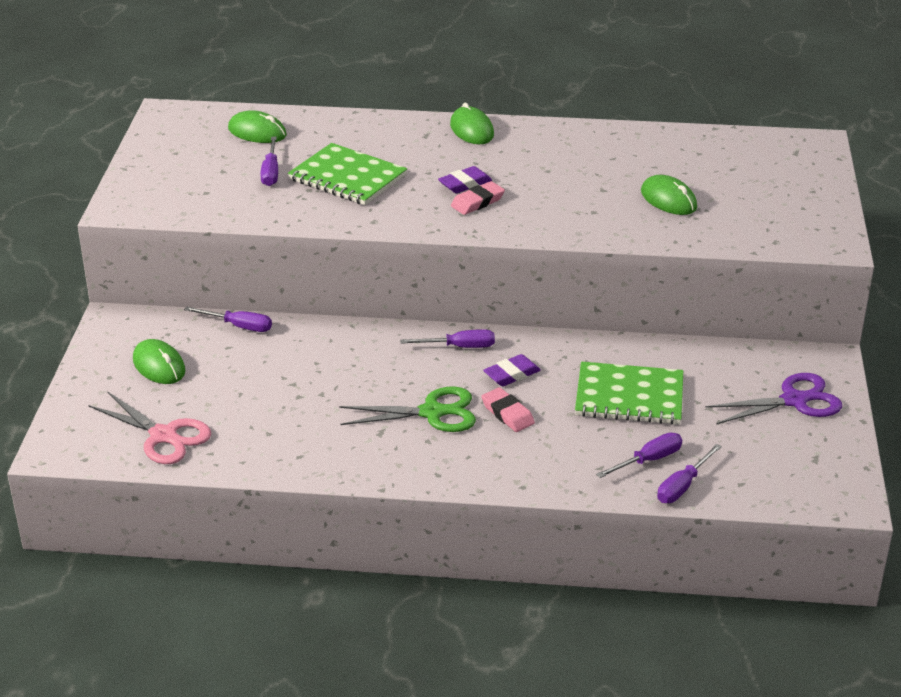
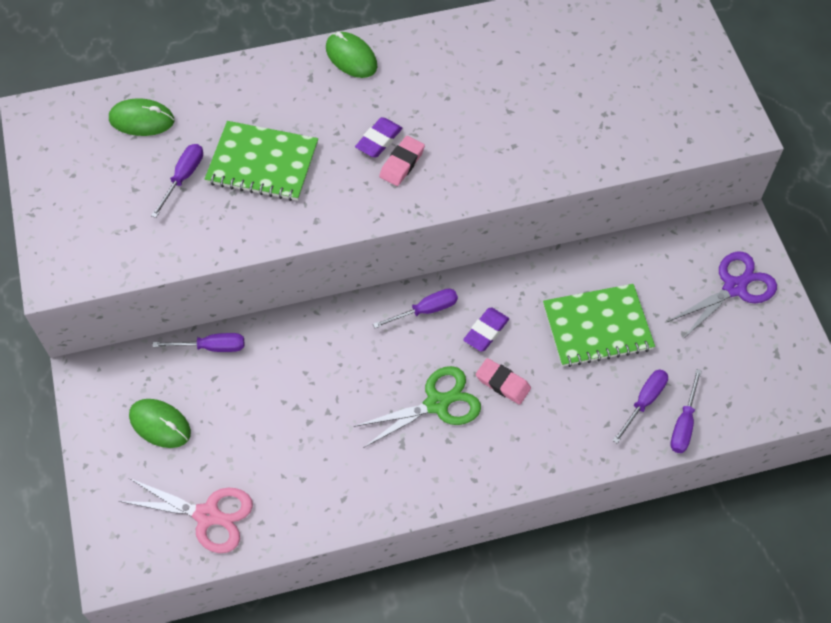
camera: 20 degrees left, 25 degrees up
purple screwdriver [260,137,278,186] -> purple screwdriver turned 135 degrees counterclockwise [151,144,203,218]
green mouse [641,175,697,215] -> none

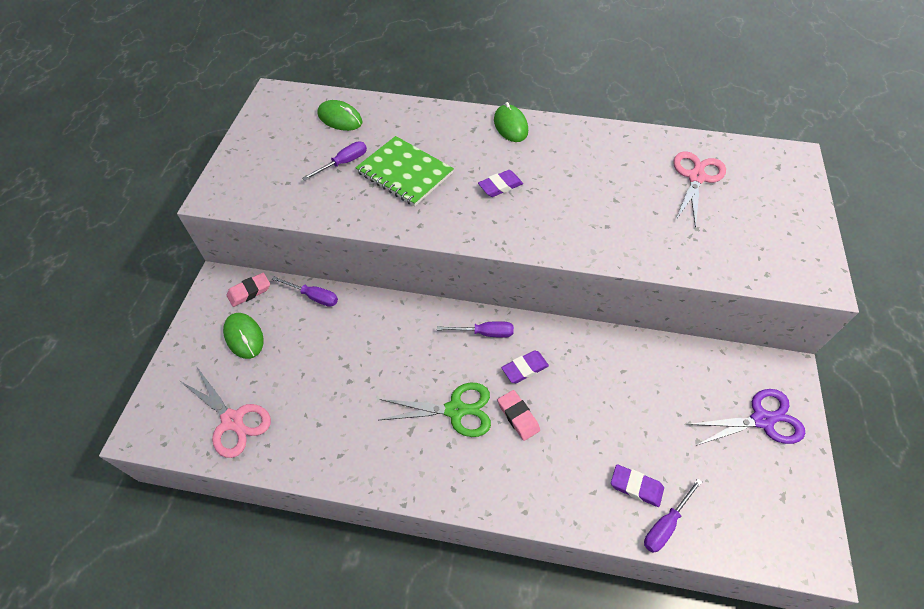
camera: 25 degrees right, 5 degrees down
pink eraser [379,136,425,186] -> pink eraser moved to [227,273,270,307]
green notebook [543,284,655,367] -> none
purple screwdriver [612,369,668,444] -> purple eraser [611,464,664,507]
none -> pink scissors [673,151,726,228]

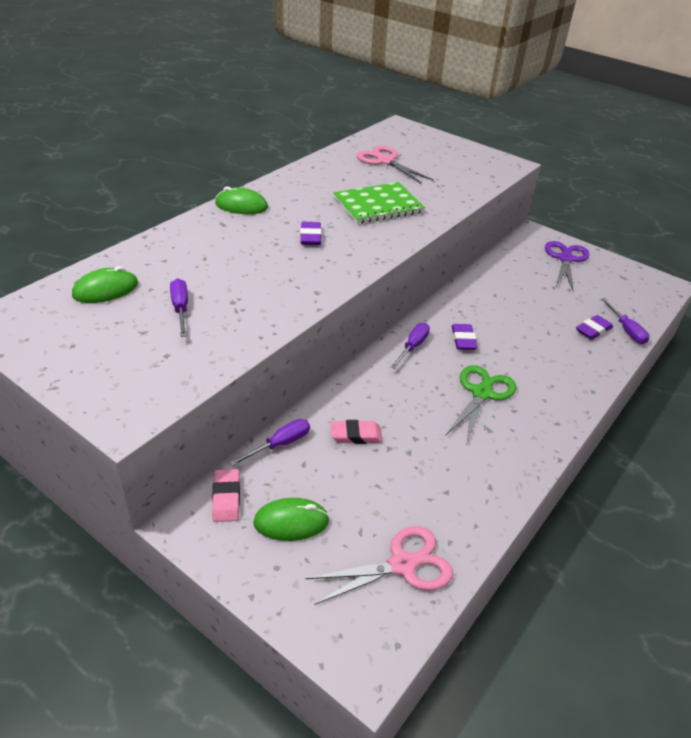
camera: 65 degrees left, 15 degrees down
green notebook [355,136,454,206] -> green notebook moved to [333,182,425,224]
pink eraser [498,390,540,441] -> pink eraser moved to [331,420,383,444]

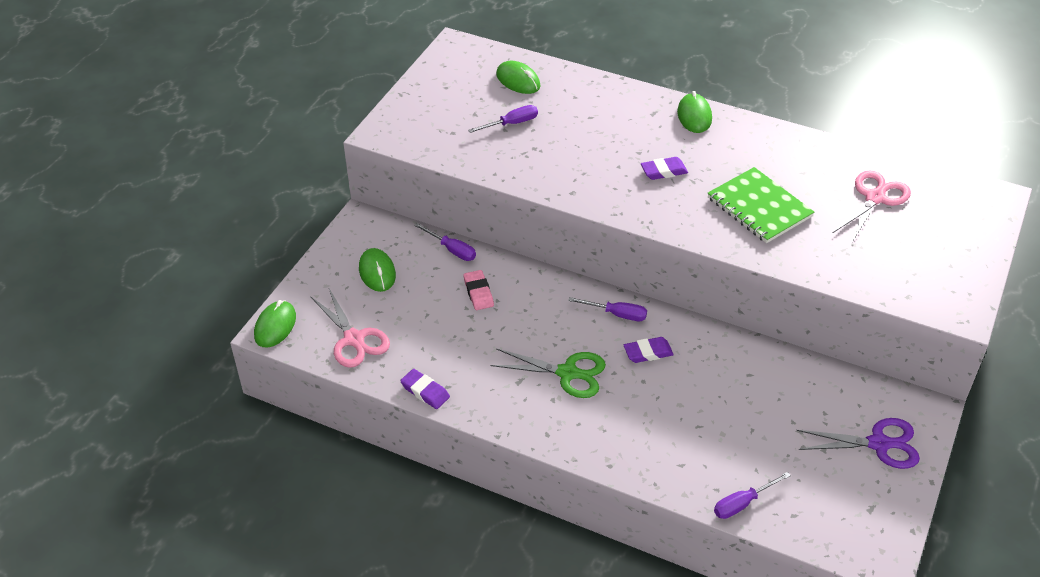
camera: 80 degrees right, 5 degrees up
pink eraser [212,469,240,522] -> none
purple eraser [576,315,613,340] -> purple eraser moved to [400,369,450,409]
none -> green mouse [254,300,296,348]

